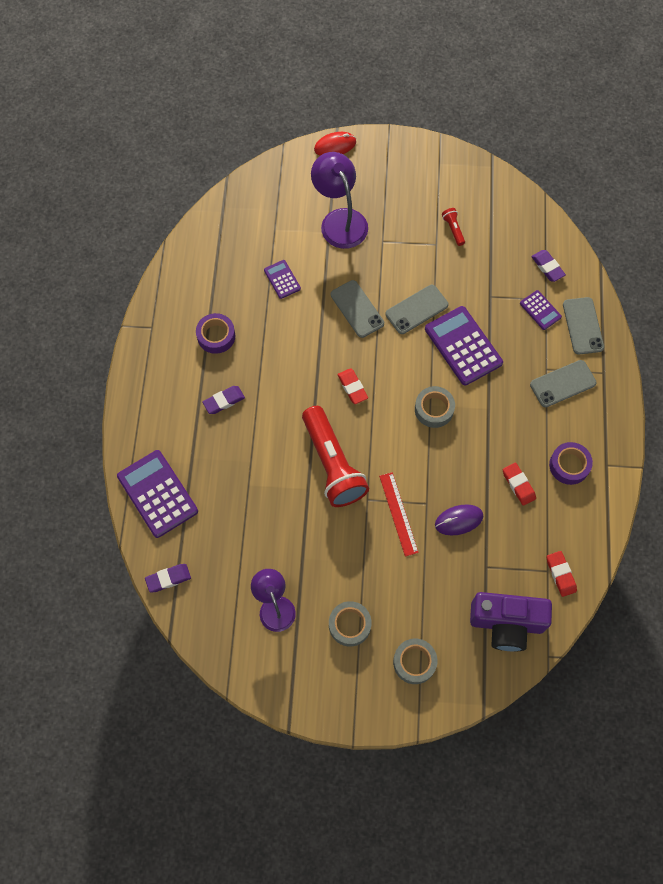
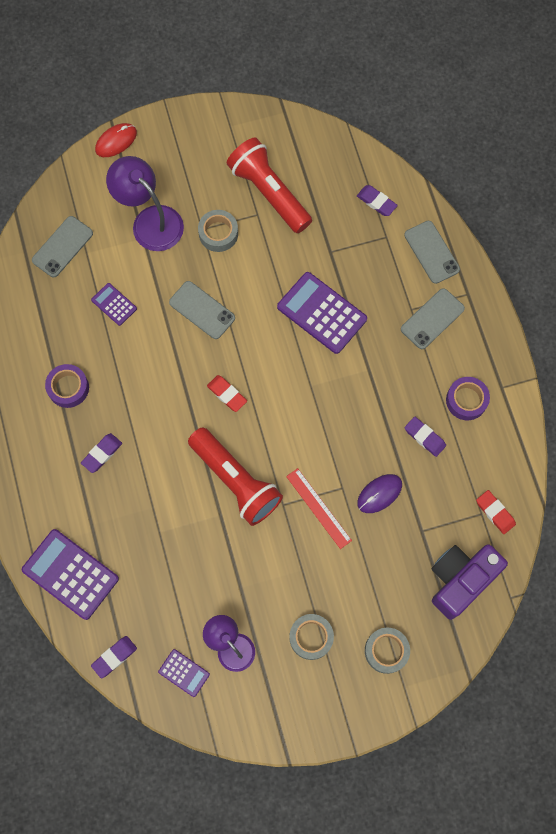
camera: 20 degrees left, 5 degrees up
grey phone [386,285,449,334] -> grey phone moved to [32,216,93,277]
grey tape [415,386,455,428] -> grey tape moved to [198,210,238,252]
red flashlight [442,208,465,246] -> red flashlight [227,138,312,233], size x2.49
purple camera [470,592,552,651] -> purple camera turned 150 degrees clockwise [432,544,508,620]
red eraser [503,462,536,506] -> purple eraser [405,416,446,457]
purple calculator [520,290,562,330] -> purple calculator moved to [158,649,210,697]

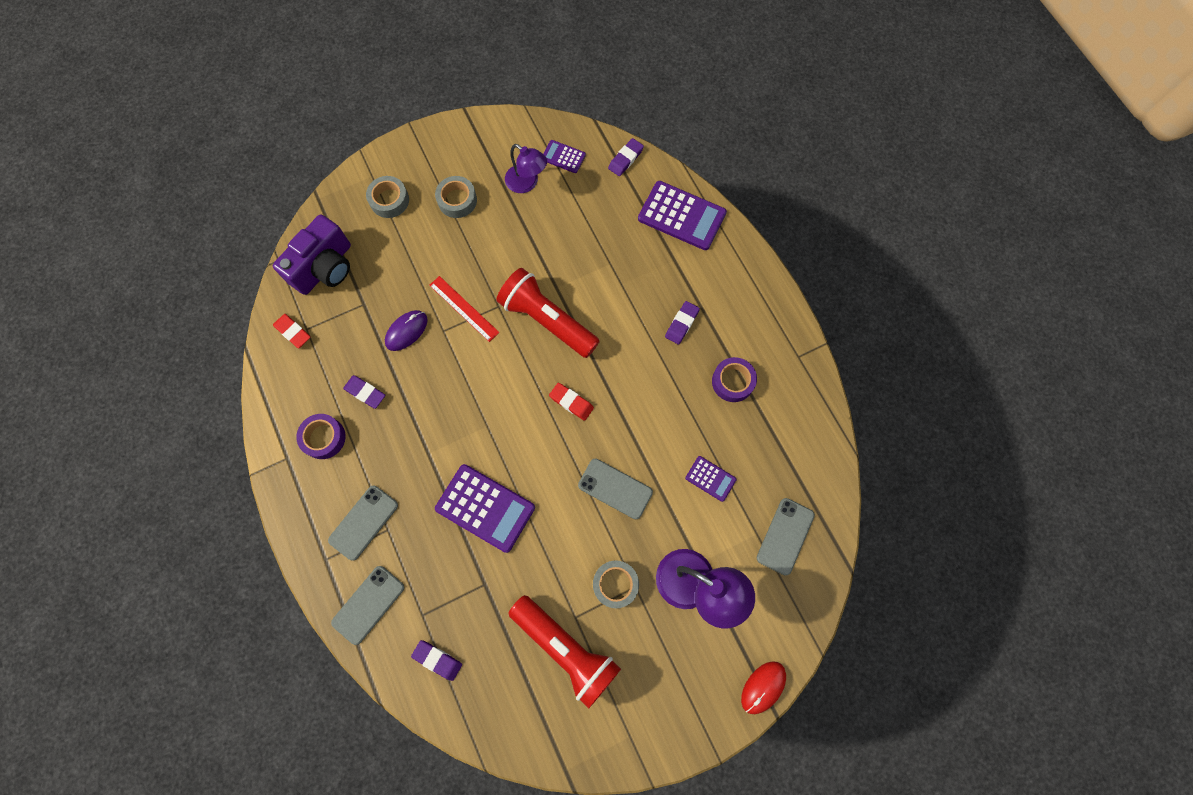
camera: 170 degrees right, 0 degrees up
grey phone [404,221,460,284] -> grey phone turned 75 degrees clockwise [331,566,404,645]

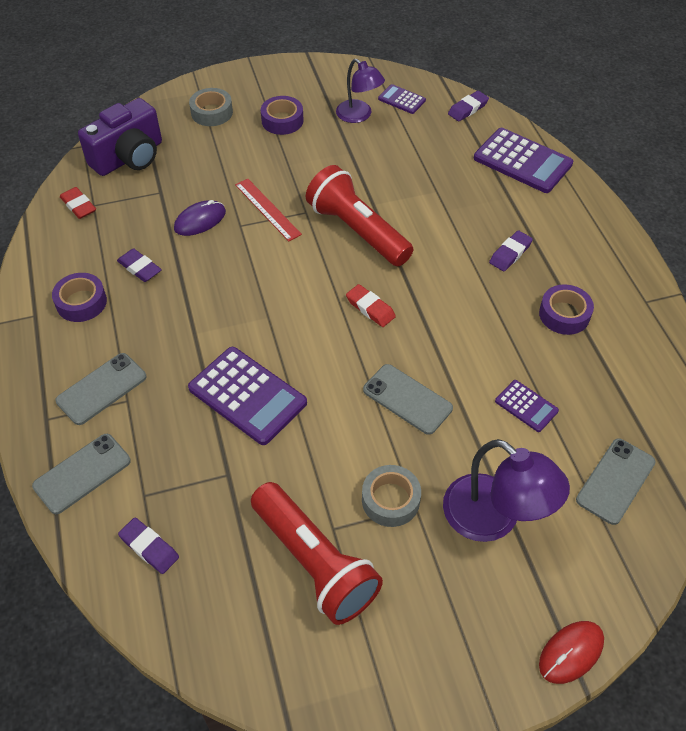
camera: 10 degrees right, 20 degrees down
grey tape [435,176,477,218] -> purple tape [261,96,304,135]

